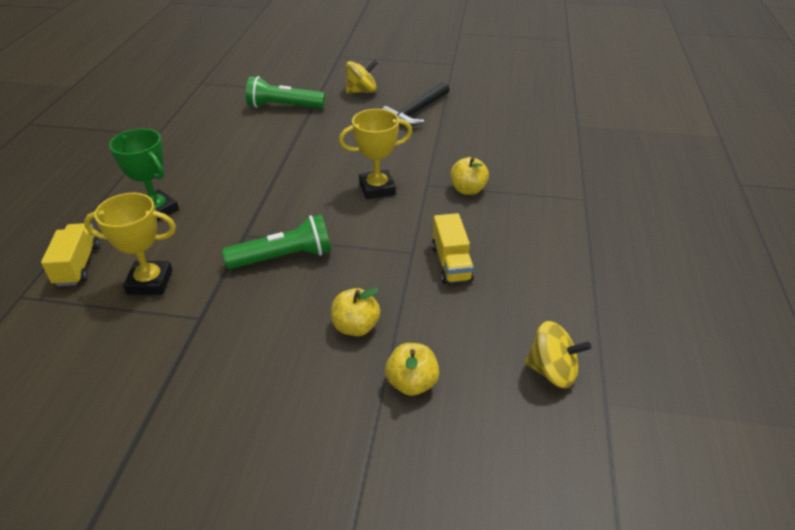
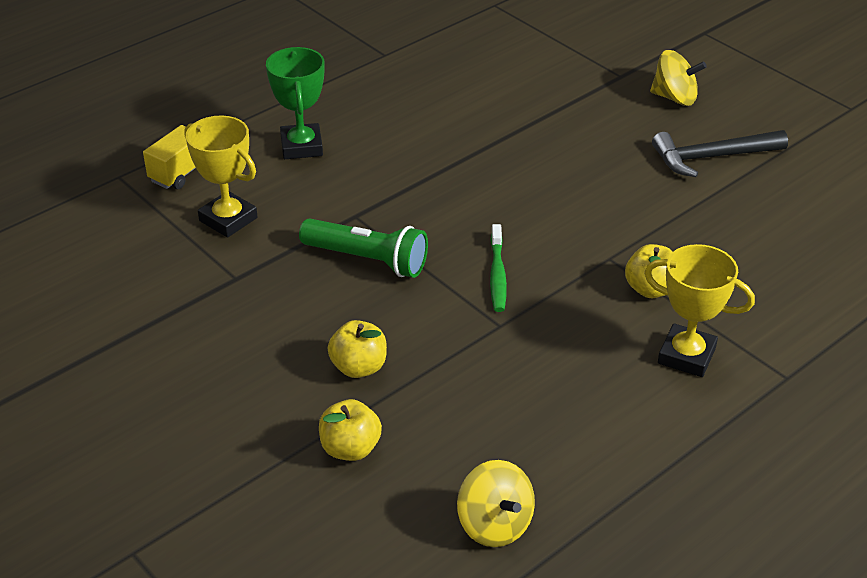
camera: 40 degrees right, 0 degrees up
green flashlight [246,76,325,108] -> none
yellow trophy [339,109,412,199] -> yellow trophy moved to [644,244,755,377]
yellow truck [432,213,474,284] -> none
none -> green toothbrush [490,224,507,312]

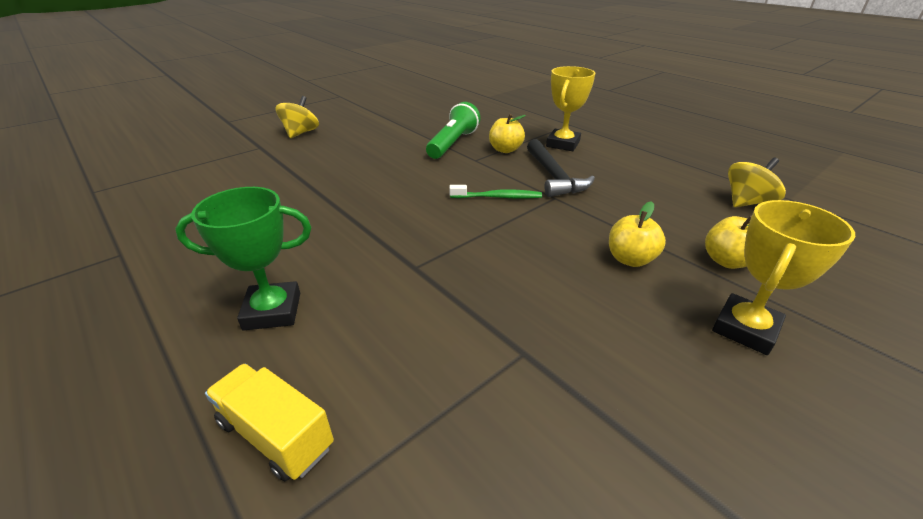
camera: 90 degrees left, 5 degrees down
yellow trophy [185,115,257,238] -> yellow trophy moved to [712,200,855,355]
green flashlight [299,218,428,278] -> green flashlight moved to [426,102,480,159]
black hammer [652,130,788,177] -> black hammer moved to [527,139,595,197]

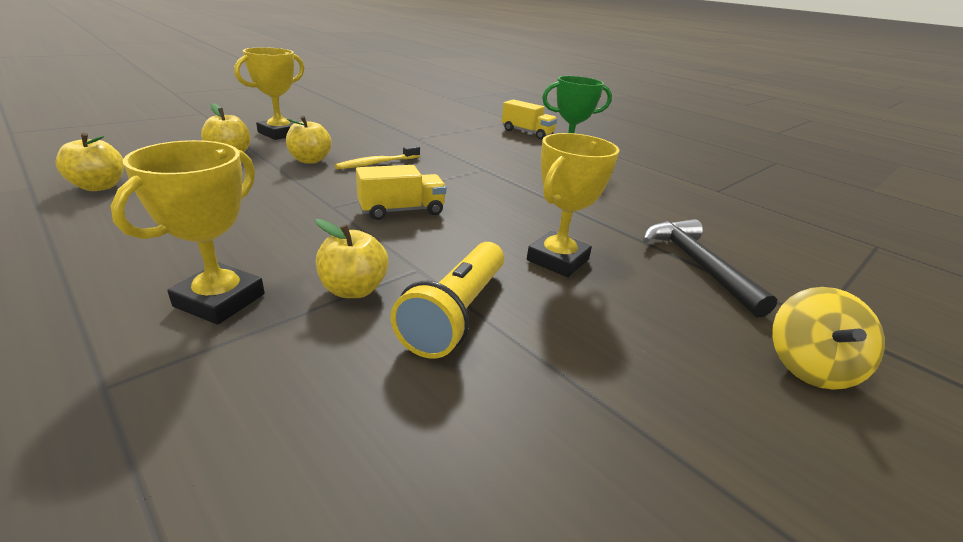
camera: 175 degrees right, 5 degrees down
green flashlight [426,102,480,159] -> yellow flashlight [391,242,504,359]
green toothbrush [449,185,542,198] -> yellow truck [356,165,446,220]
black hammer [527,139,595,197] -> black hammer moved to [643,219,778,317]
yellow spinning top [728,157,786,207] -> yellow apple [56,133,124,191]
none -> yellow toothbrush [335,145,420,169]
none -> yellow trophy [527,133,619,277]

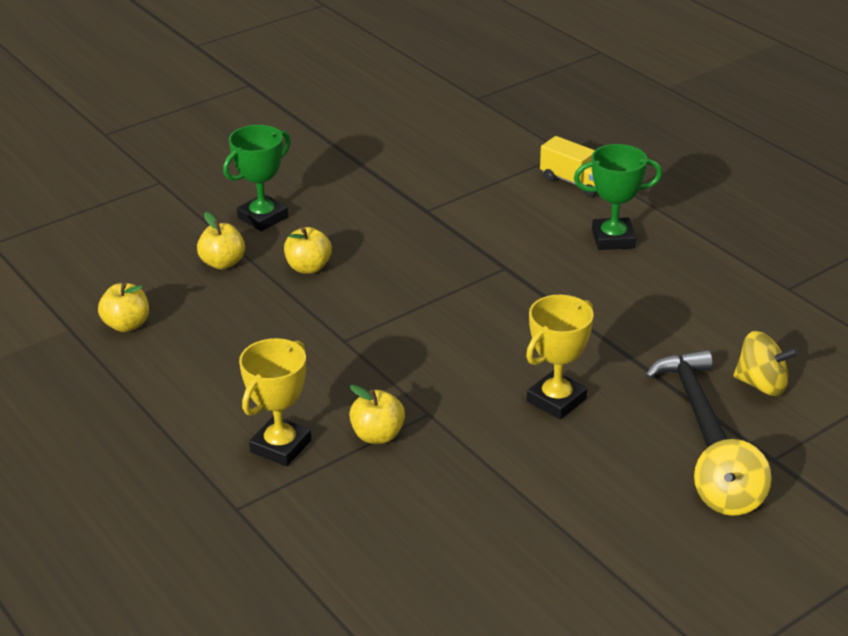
camera: 10 degrees right, 5 degrees up
yellow trophy [234,47,304,140] -> green trophy [223,125,291,231]
yellow toothbrush [335,145,420,169] -> none
yellow truck [356,165,446,220] -> none
yellow flashlight [391,242,504,359] -> none
none -> yellow spinning top [734,331,799,396]

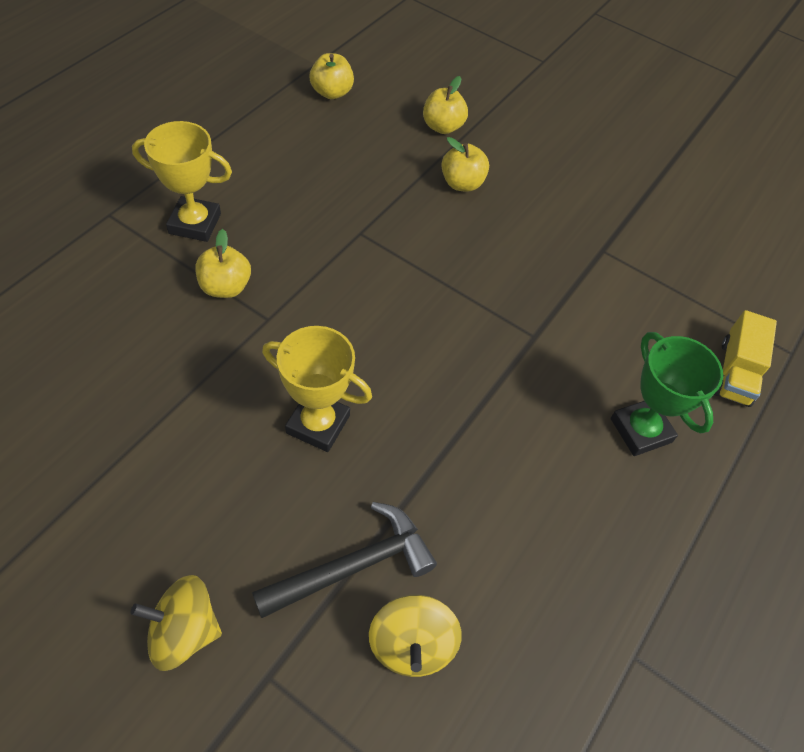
camera: 65 degrees right, 20 degrees up
green trophy [223,125,291,231] -> none

